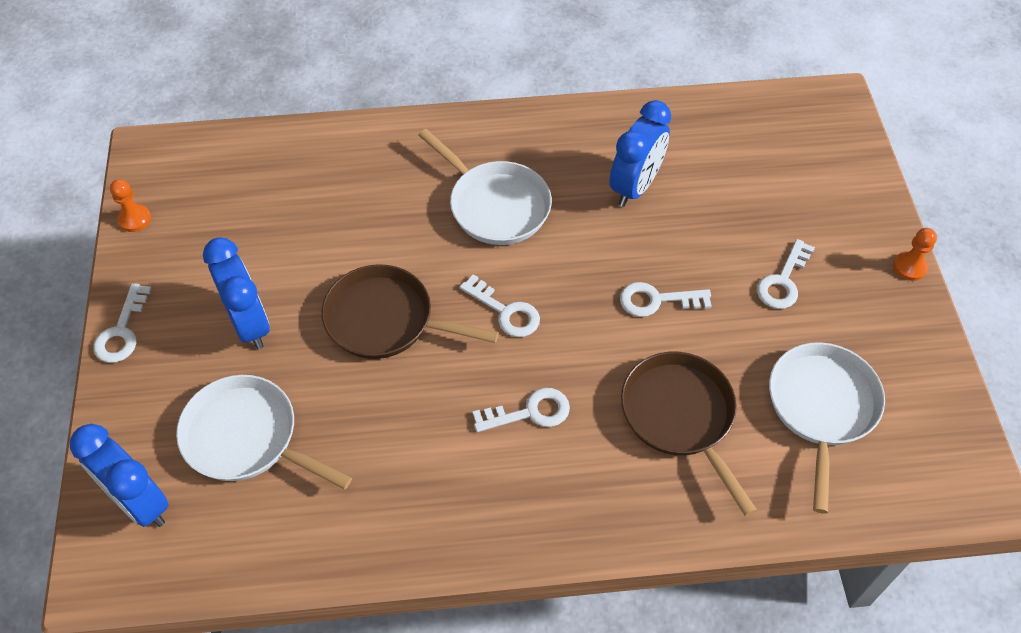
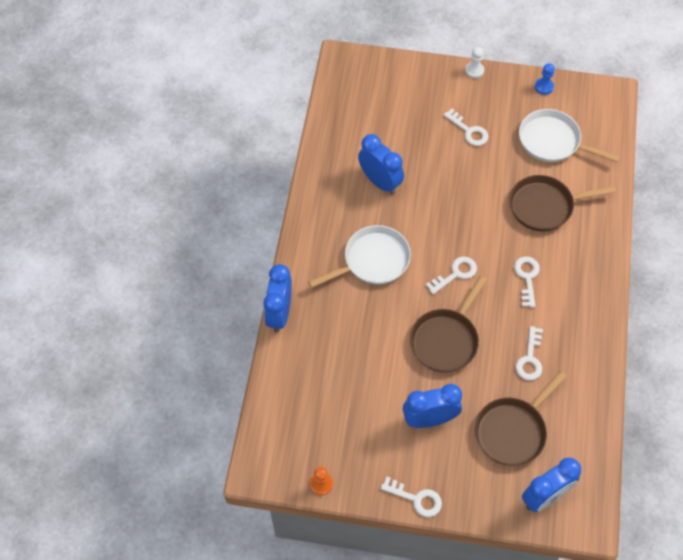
camera: 75 degrees left, 5 degrees up
white pan [176,375,352,489] -> brown pan [475,371,567,466]
white key [620,282,712,317] -> white key moved to [516,326,543,380]
orange pawn [893,228,937,281] -> white pawn [465,47,484,78]
none -> blue clock [263,264,292,333]
none -> blue pawn [535,63,555,95]

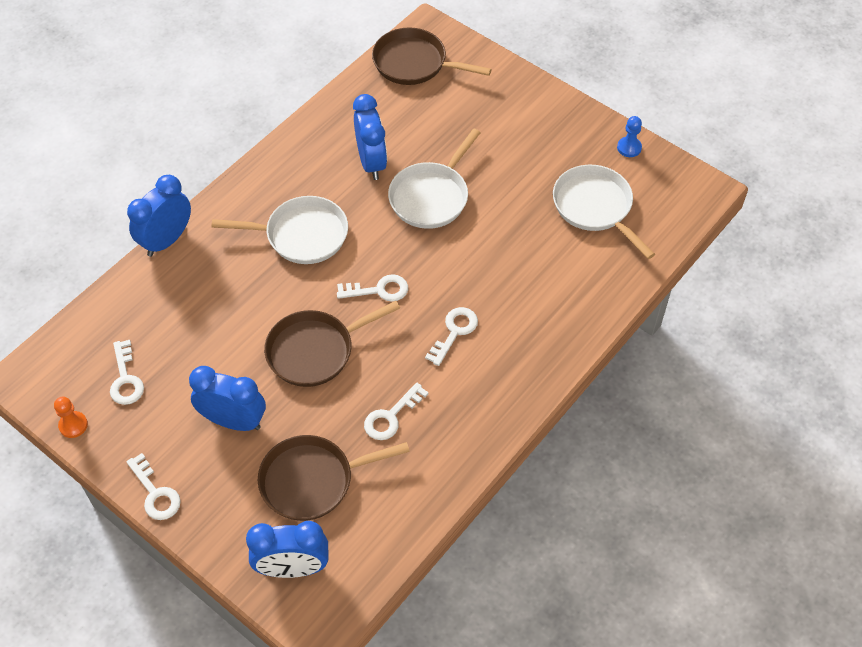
camera: 30 degrees right, 5 degrees down
white key [444,108,489,146] -> white key moved to [110,340,144,405]
white pawn [465,47,484,78] -> none
brown pan [510,175,616,231] -> brown pan moved to [372,27,492,85]
none -> white pan [388,128,481,229]

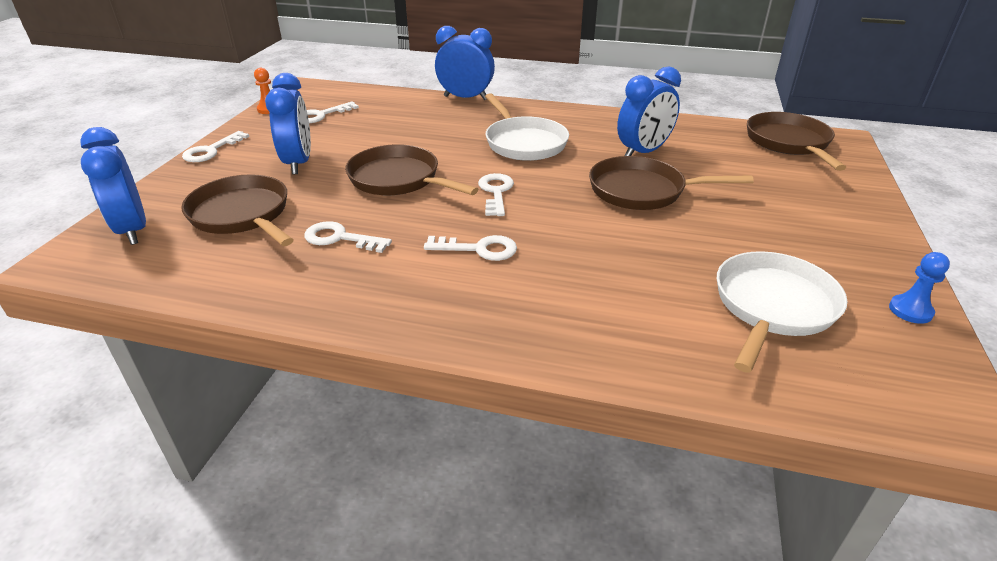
camera: 65 degrees right, 20 degrees down
white key [337,274,408,302] -> white key turned 150 degrees counterclockwise [478,173,514,216]
white pan [388,128,481,229] -> brown pan [589,156,754,210]

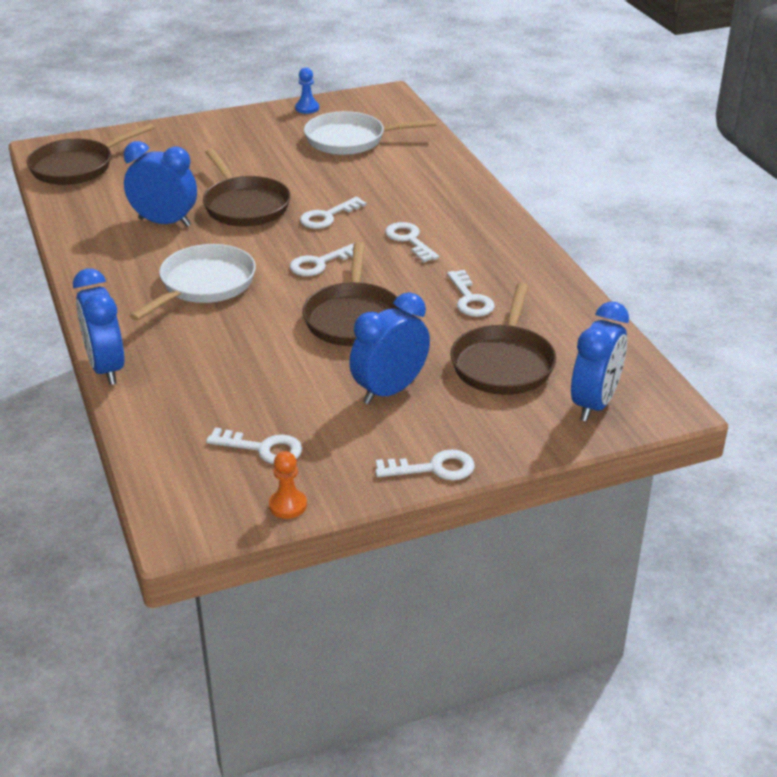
camera: 125 degrees left, 0 degrees up
none -> white key [300,197,367,229]

